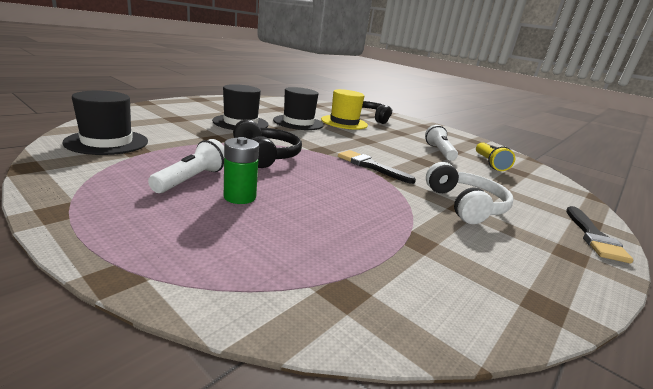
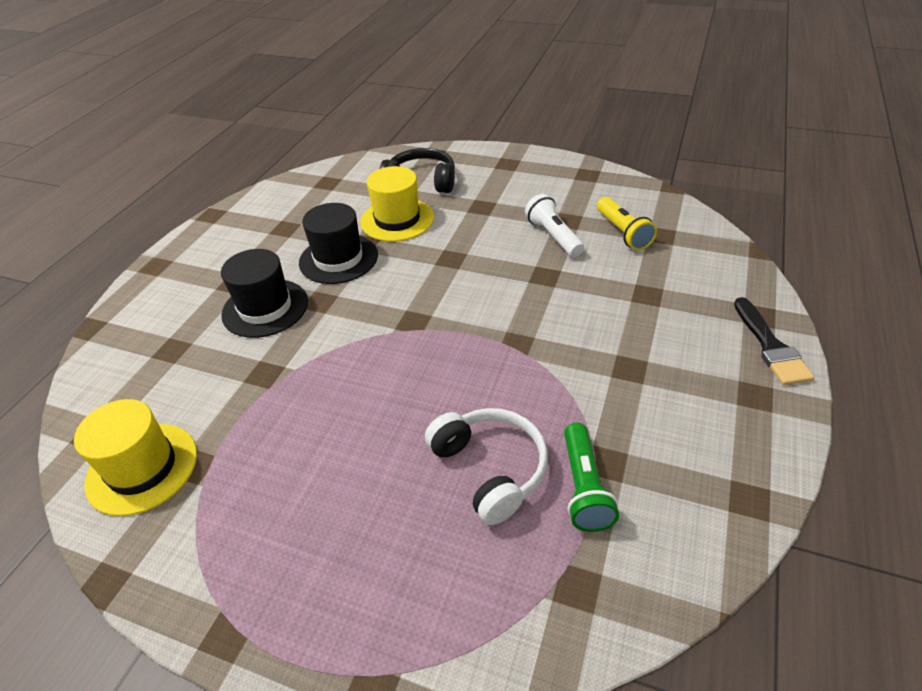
camera: 15 degrees left, 20 degrees up
black hat [62,91,148,155] -> yellow hat [74,399,197,516]
white flashlight [148,139,224,193] -> none
green battery [224,137,259,204] -> none
black headphones [233,119,302,168] -> none
black brush [338,150,416,184] -> none
white headphones [426,162,514,224] -> white headphones moved to [425,408,548,525]
none -> green flashlight [564,423,619,532]

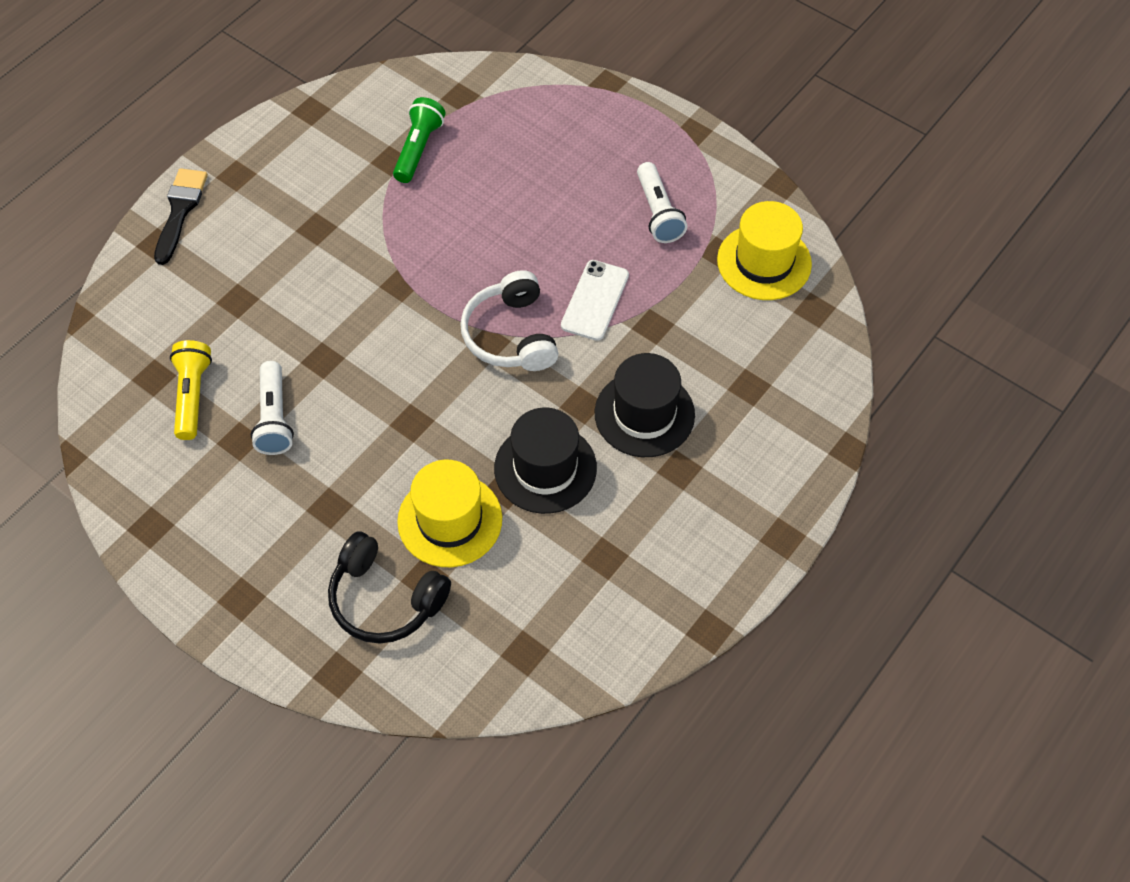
camera: 165 degrees left, 15 degrees up
white headphones [425,408,548,525] -> white headphones moved to [460,270,559,371]
none -> white phone [561,260,629,341]
none -> white flashlight [637,162,687,243]

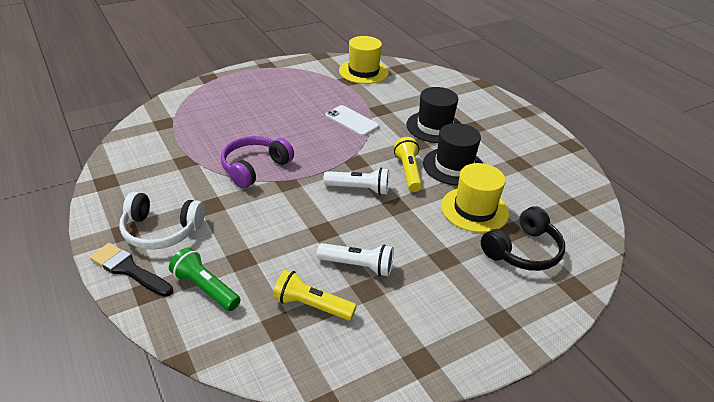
camera: 70 degrees left, 20 degrees down
green flashlight [393,97,445,183] -> green flashlight moved to [169,248,240,311]
white headphones [460,270,559,371] -> white headphones moved to [119,192,205,250]
white flashlight [637,162,687,243] -> white flashlight moved to [323,168,389,195]
none -> purple headphones [221,136,294,188]
none -> yellow flashlight [394,137,422,192]

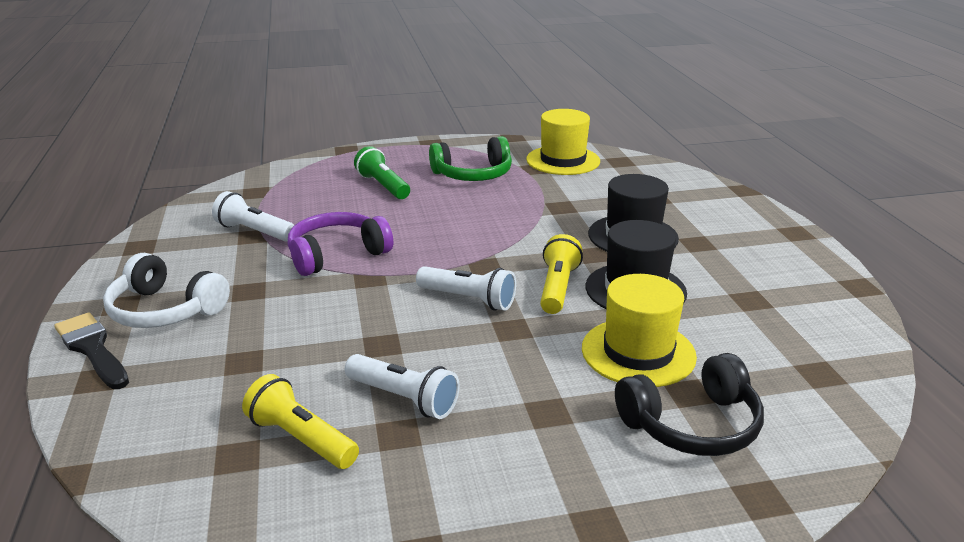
camera: 20 degrees right, 10 degrees down
green flashlight [169,248,240,311] -> green flashlight moved to [354,146,410,199]
white phone [325,105,379,136] -> none
none -> white flashlight [212,191,294,241]
none -> green headphones [429,136,512,181]

